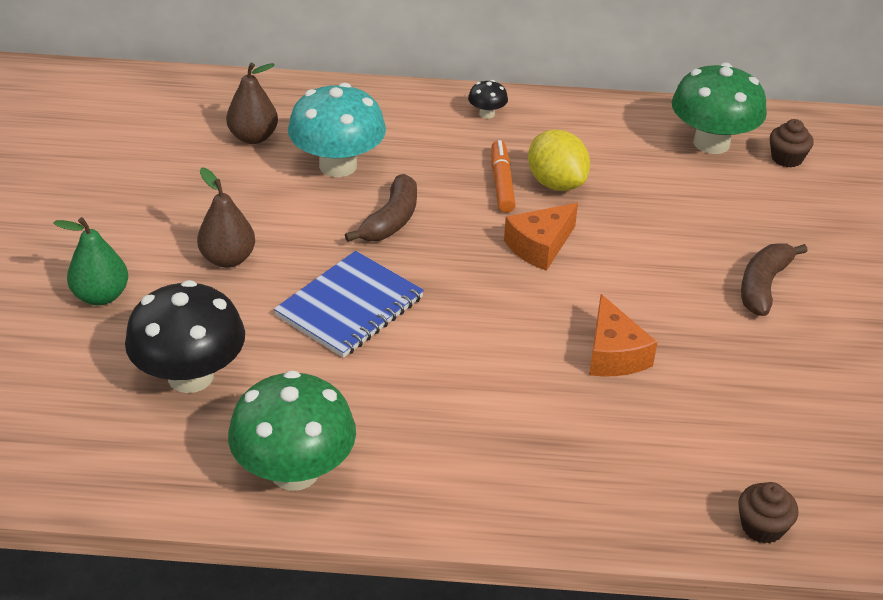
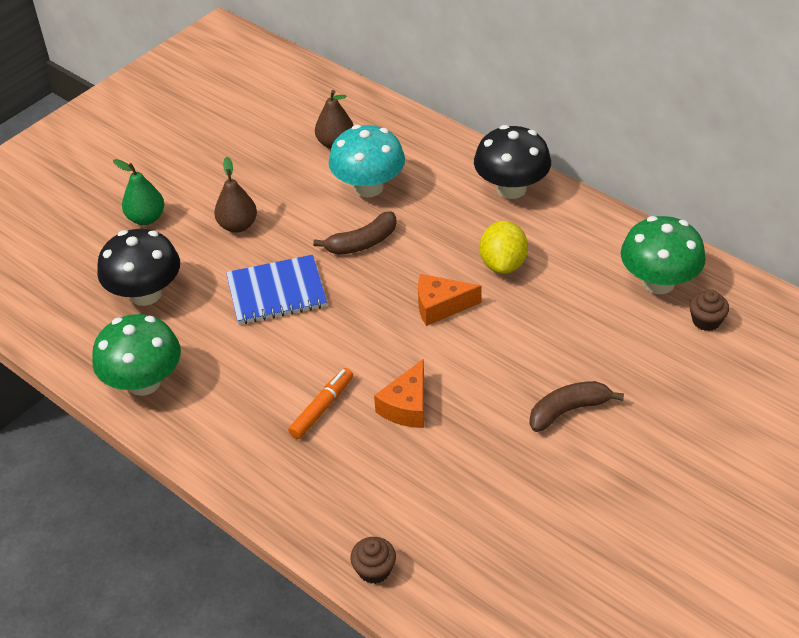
camera: 40 degrees right, 5 degrees up
black mushroom [468,80,508,119] -> black mushroom [474,125,551,199], size x2.28
orange marker [491,140,516,213] -> orange marker moved to [288,368,353,439]

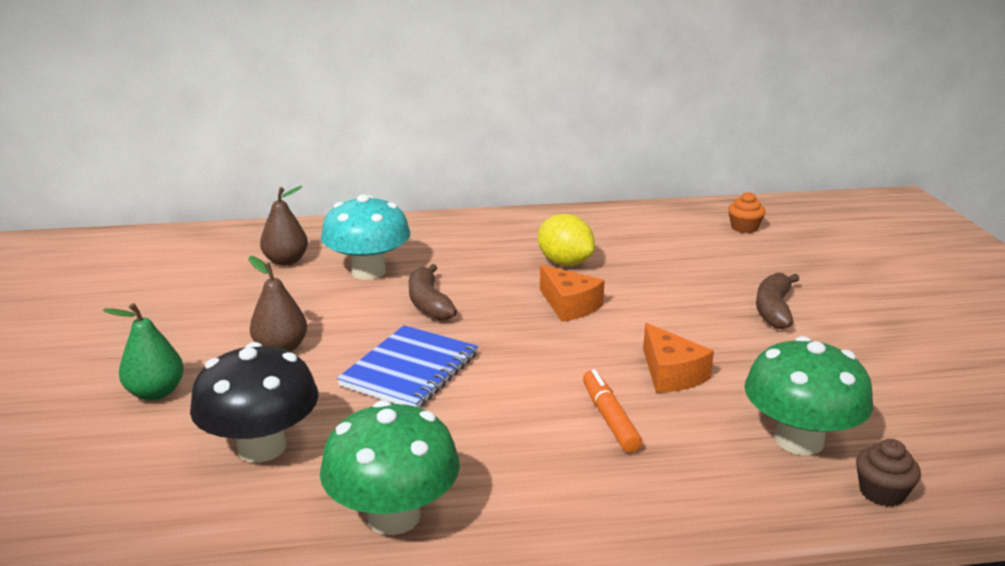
camera: 50 degrees left, 20 degrees down
brown banana [313,212,397,255] -> brown banana turned 150 degrees clockwise [409,264,457,321]
orange cheese [418,274,482,326] -> orange cheese turned 75 degrees counterclockwise [540,265,605,322]
black mushroom [474,125,551,199] -> none
green mushroom [621,216,706,294] -> green mushroom moved to [744,336,873,455]
brown cupcake [689,290,729,331] -> orange cupcake [728,192,766,233]

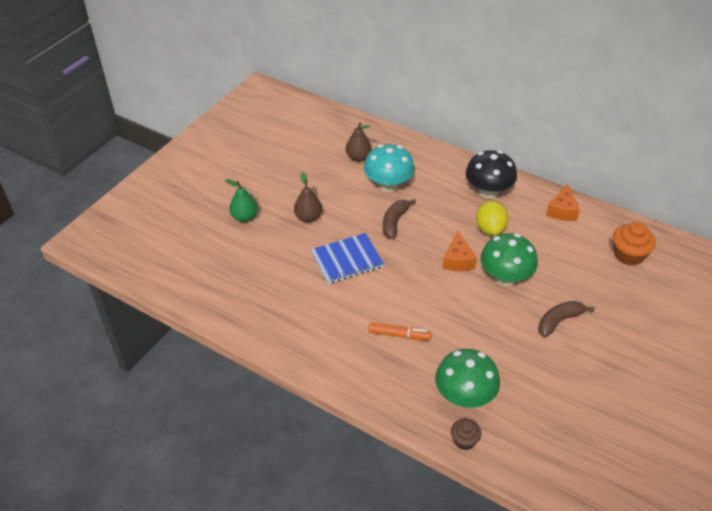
camera: 40 degrees right, 20 degrees up
black mushroom [190,342,319,462] -> black mushroom moved to [466,150,517,199]
green mushroom [320,400,460,535] -> green mushroom moved to [480,233,538,286]
orange marker [583,369,642,453] -> orange marker turned 75 degrees clockwise [368,323,431,340]
orange cheese [643,323,714,393] -> orange cheese moved to [546,183,580,221]
orange cupcake [728,192,766,233] -> orange cupcake [613,222,656,266], size x1.64

